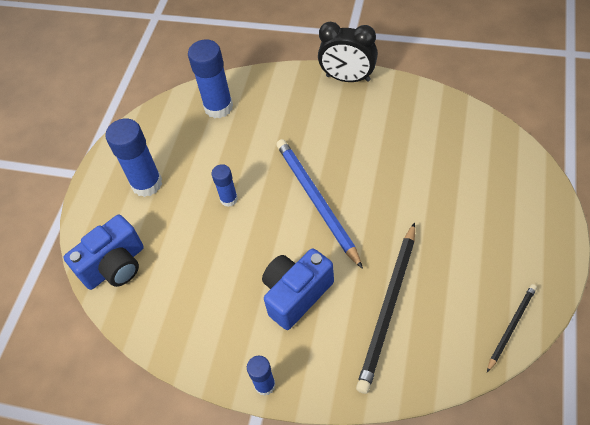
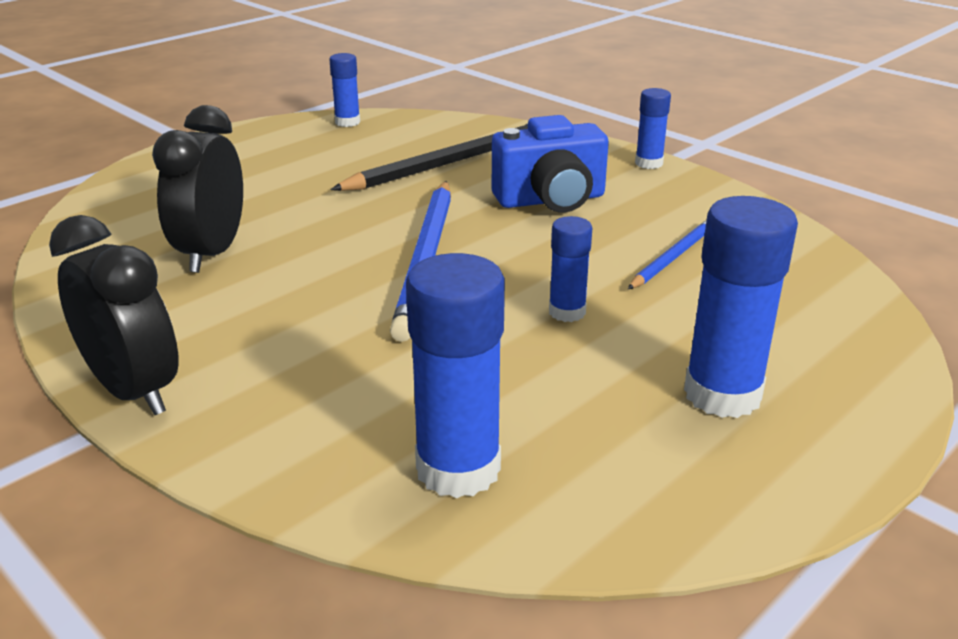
camera: 155 degrees left, 25 degrees down
blue camera [64,215,144,290] -> none
black pencil [487,284,537,372] -> blue glue stick [329,53,360,127]
none -> black clock [152,105,243,273]
none -> blue pencil [628,221,706,289]

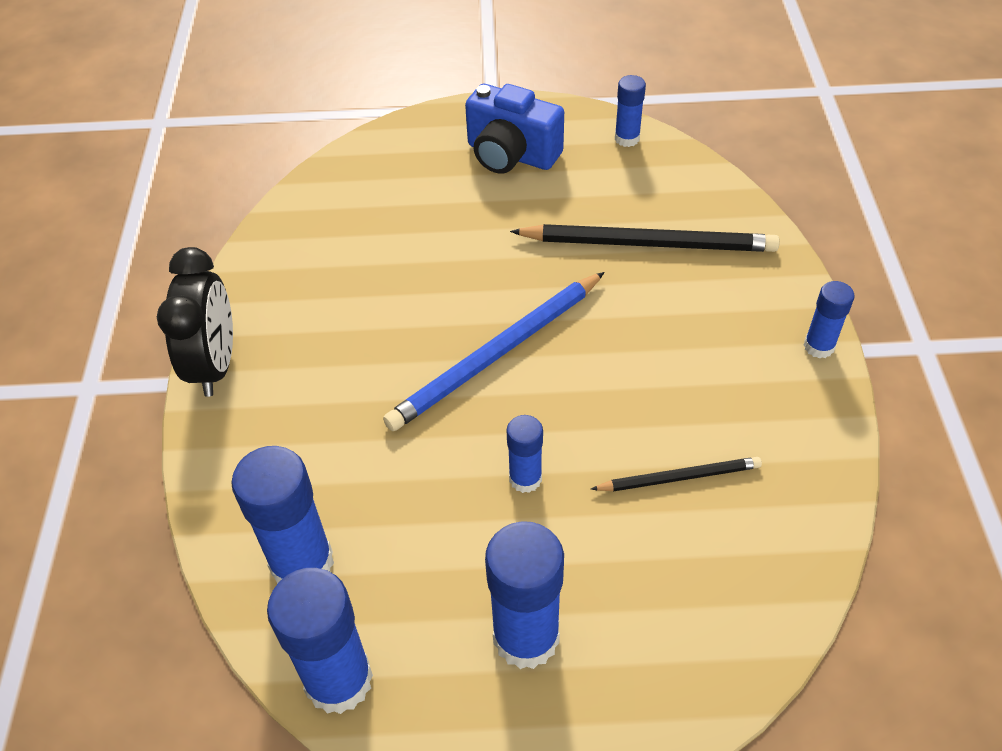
camera: 45 degrees right, 20 degrees up
black clock [152,105,243,273] -> none
blue camera [492,115,609,212] -> blue camera moved to [465,84,564,174]
blue pencil [628,221,706,289] -> black pencil [591,457,762,492]
none -> blue glue stick [267,568,373,714]

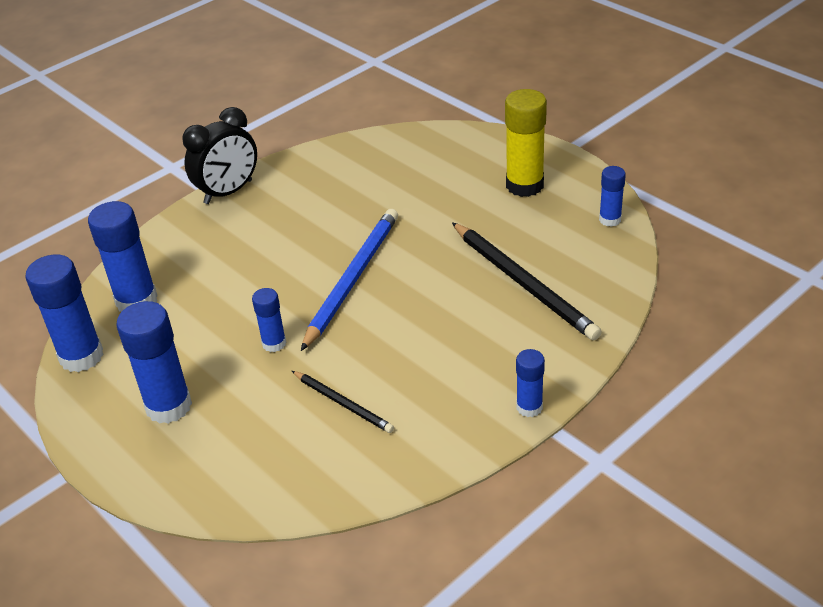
camera: 50 degrees right, 10 degrees down
blue pencil [383,272,605,431] -> blue pencil turned 105 degrees clockwise [301,209,398,351]
blue camera [465,84,564,174] -> yellow glue stick [505,89,547,197]

